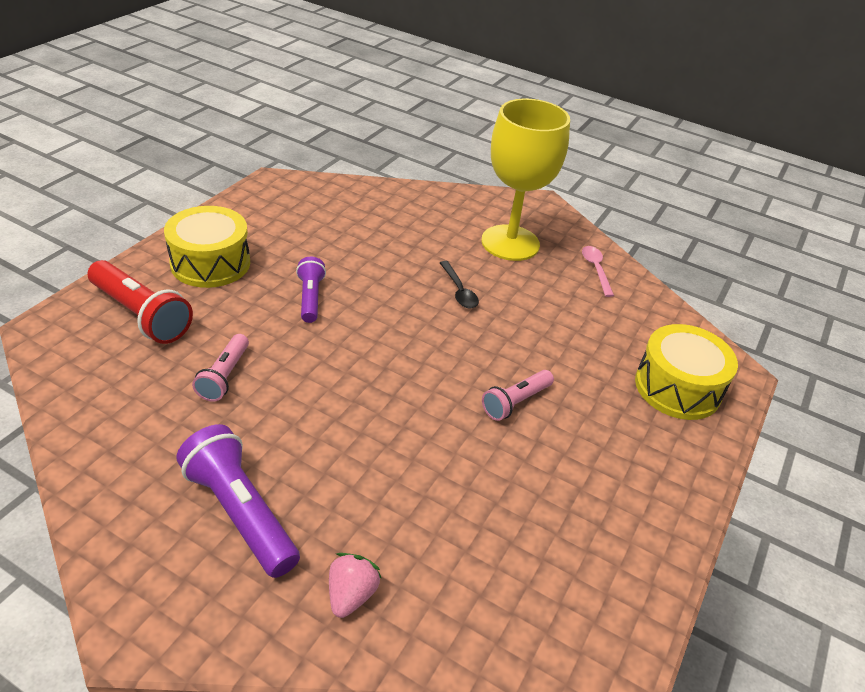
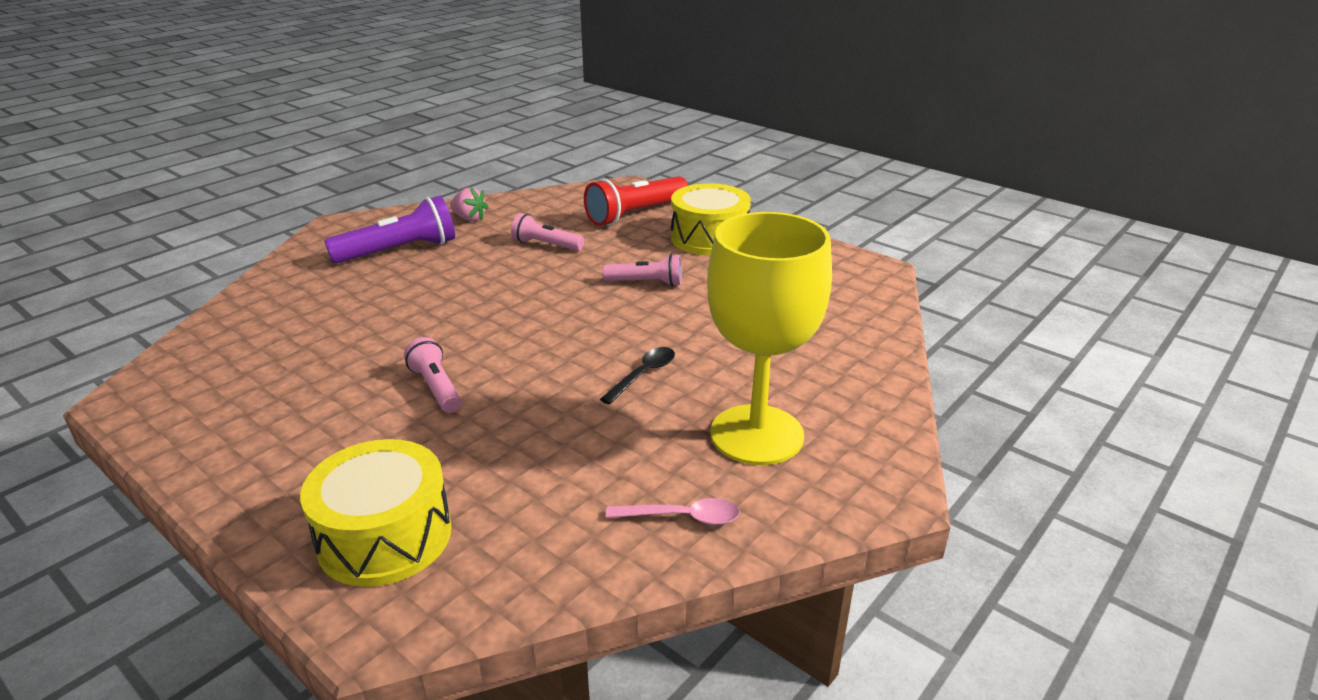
camera: 105 degrees right, 10 degrees down
purple flashlight [296,257,326,323] -> pink flashlight [602,254,682,286]
pink strawberry [329,553,381,618] -> pink strawberry moved to [450,187,488,221]
black spoon [440,261,479,308] -> black spoon turned 135 degrees clockwise [600,347,675,404]

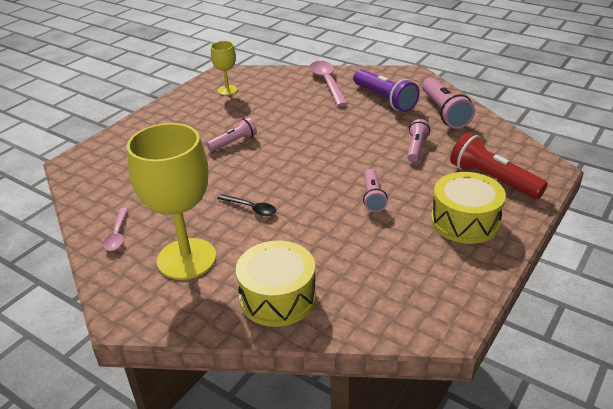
camera: 85 degrees right, 5 degrees up
yellow drum [300,439,452,587] -> yellow drum moved to [236,241,316,327]
pink strawberry [450,187,488,221] -> pink flashlight [422,78,475,129]
none -> yellow goblet [211,41,238,95]
none -> pink spoon [310,61,348,106]

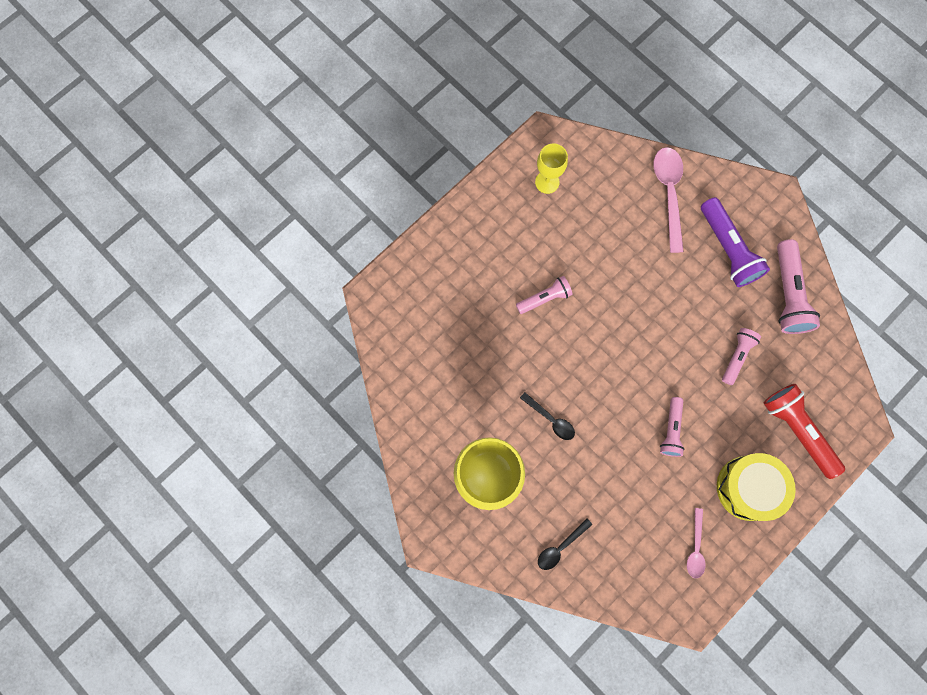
camera: 10 degrees right, 40 degrees up
pink spoon [103,208,128,251] -> pink spoon moved to [687,508,706,578]
yellow drum [236,241,316,327] -> black spoon [538,519,592,570]

